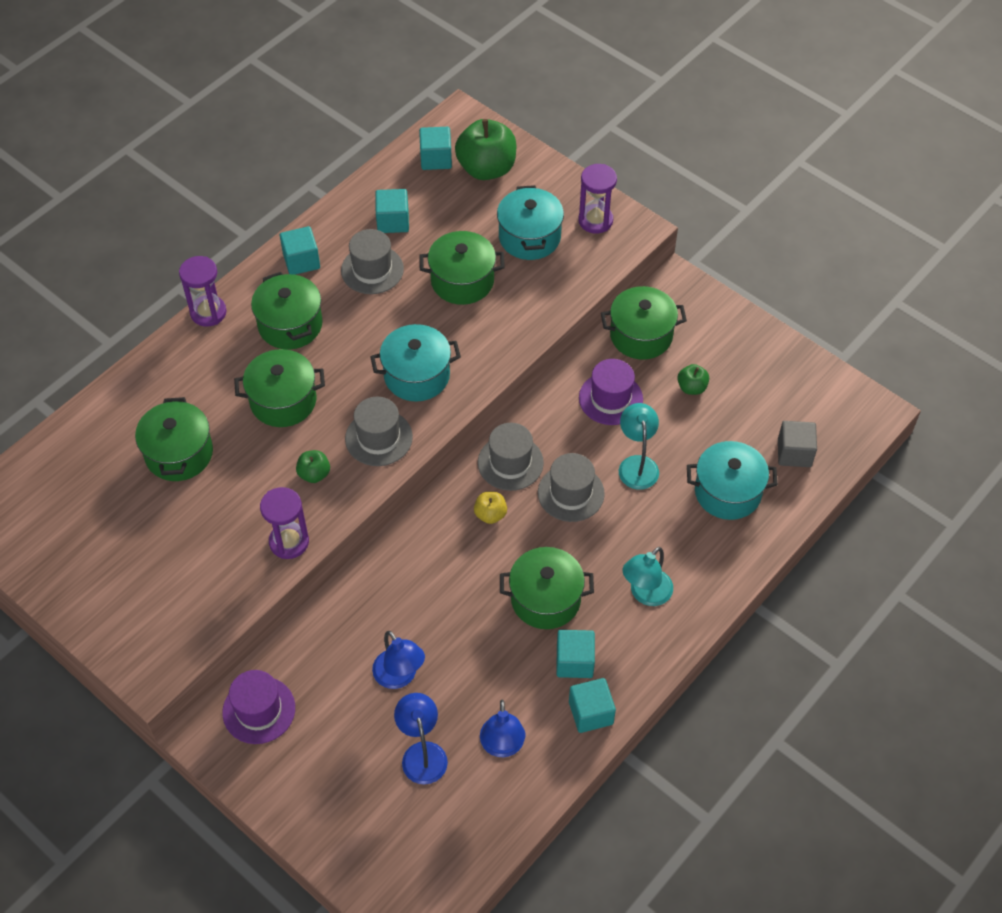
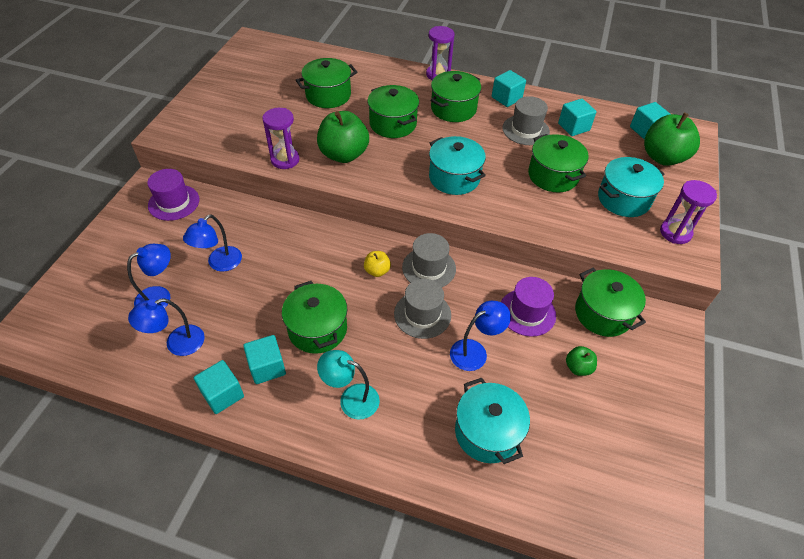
camera: 65 degrees right, 5 degrees down
green apple [296,450,330,483] -> green apple [317,111,369,163], size x2.07
grey hat [345,397,413,466] -> none
turquoise lamp [619,403,659,490] -> blue lamp [450,301,511,371]
grey cube [778,421,817,467] -> none

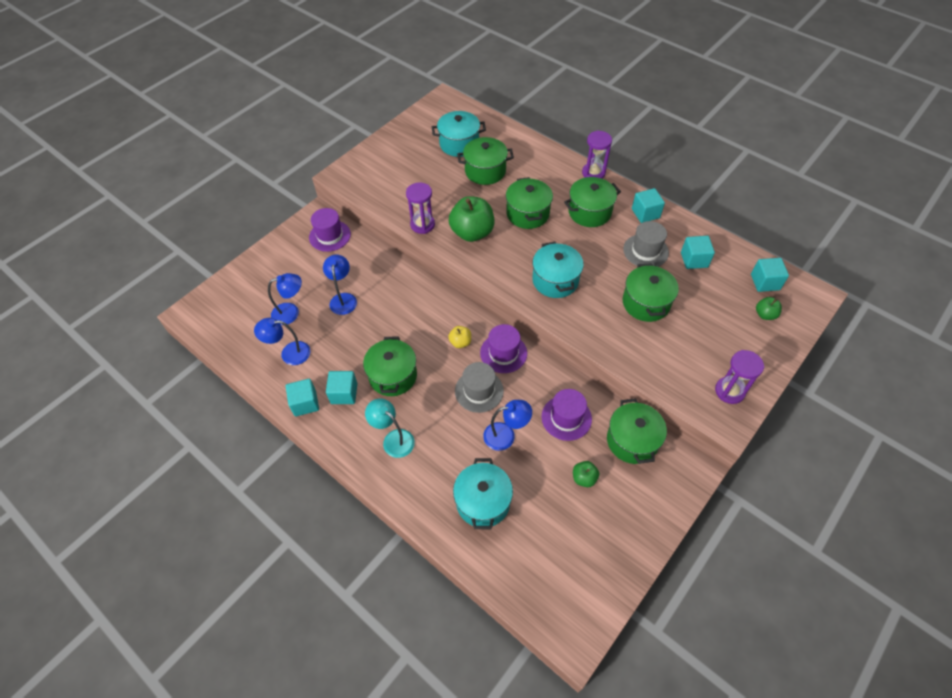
camera: 25 degrees right, 5 degrees up
blue lamp [183,214,242,272] -> blue lamp turned 120 degrees clockwise [323,255,357,315]
grey hat [402,233,456,287] -> purple hat [480,324,527,373]
turquoise pot [598,157,665,217] -> turquoise pot moved to [432,111,486,157]
green apple [644,113,700,166] -> green apple [756,297,782,320], size x0.48

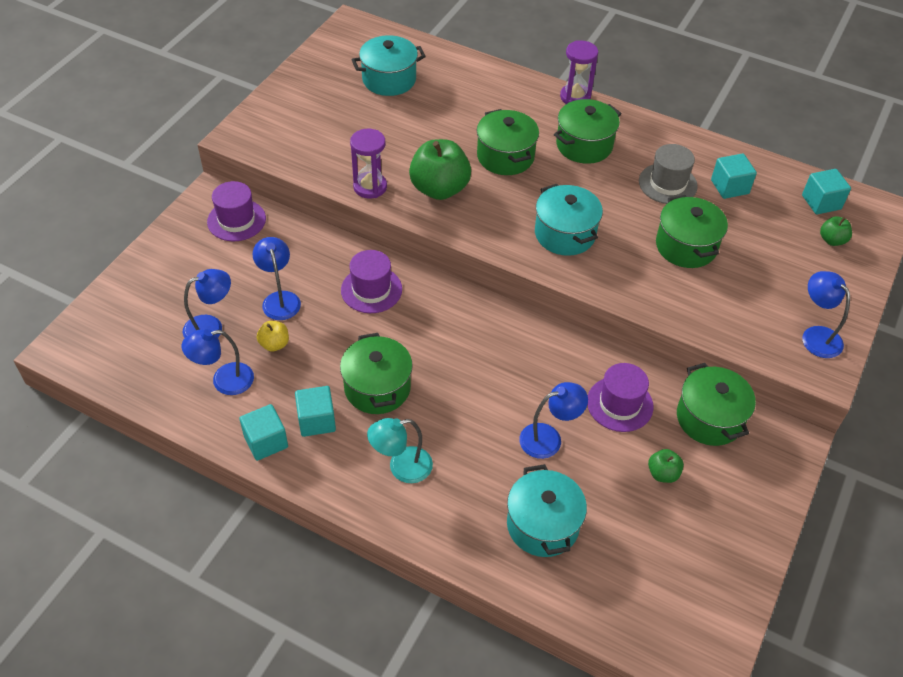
camera: 15 degrees left, 5 degrees down
turquoise lamp [365,398,415,458] -> turquoise lamp turned 45 degrees counterclockwise [367,418,433,483]
yellow apple [448,326,471,348] -> yellow apple moved to [257,321,289,352]
grey hat [455,362,504,413] -> none
green pot [457,137,514,185] -> none
purple hat [480,324,527,373] -> purple hat moved to [341,250,402,313]
turquoise cube [632,188,665,223] -> none
purple hourglass [715,350,764,404] -> blue lamp [802,271,850,358]

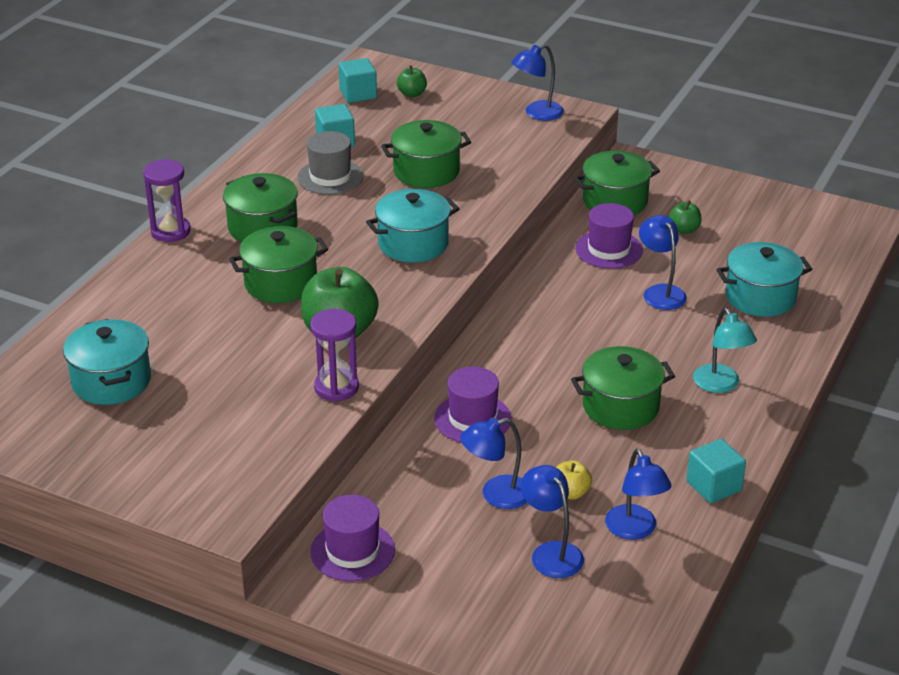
camera: 90 degrees left, 15 degrees down
turquoise cube [295,386,336,437] -> none

